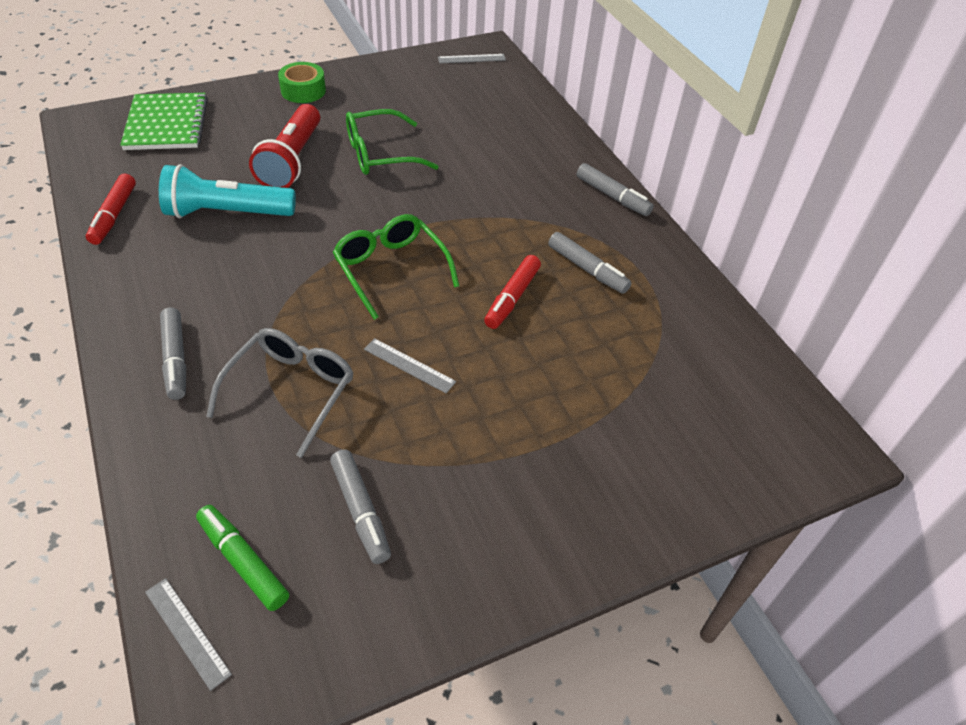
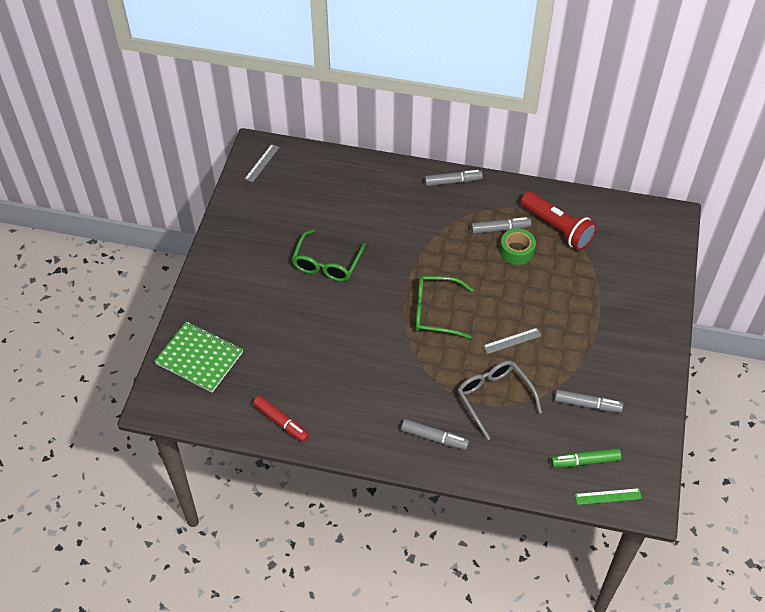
camera: 50 degrees left, 5 degrees up
grey ruler [145,578,232,691] -> green ruler [575,488,642,505]
turquoise flashlight [159,164,296,218] -> none
red flashlight [249,104,320,188] -> red flashlight moved to [520,191,597,250]
green tape [278,62,326,103] -> green tape moved to [500,228,536,265]
red marker [484,255,541,329] -> none

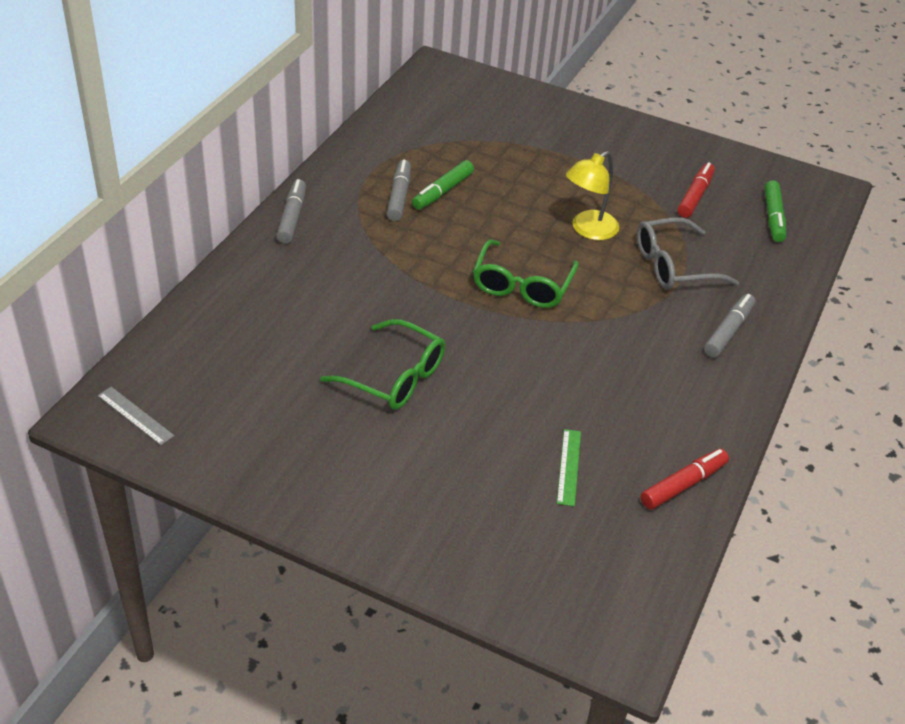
camera: 80 degrees left, 10 degrees down
green notebook [154,321,243,393] -> none
grey ruler [483,328,542,354] -> yellow lamp [566,151,619,240]
green tape [500,228,536,265] -> green marker [412,160,474,210]
red flashlight [520,191,597,250] -> none
grey marker [554,390,623,412] -> red marker [678,163,715,218]
green ruler [575,488,642,505] -> green ruler moved to [557,429,581,506]

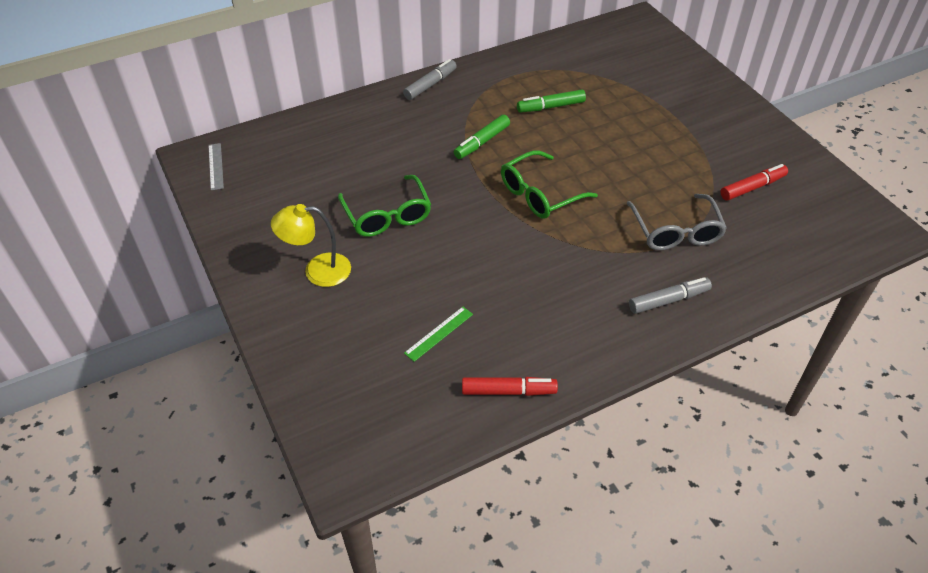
camera: 40 degrees right, 5 degrees up
grey marker [387,160,411,221] -> none
yellow lamp [566,151,619,240] -> yellow lamp moved to [271,204,351,287]
grey glasses [637,217,739,289] -> grey glasses turned 120 degrees counterclockwise [626,194,727,250]
green marker [764,181,786,242] -> green marker moved to [454,115,510,159]

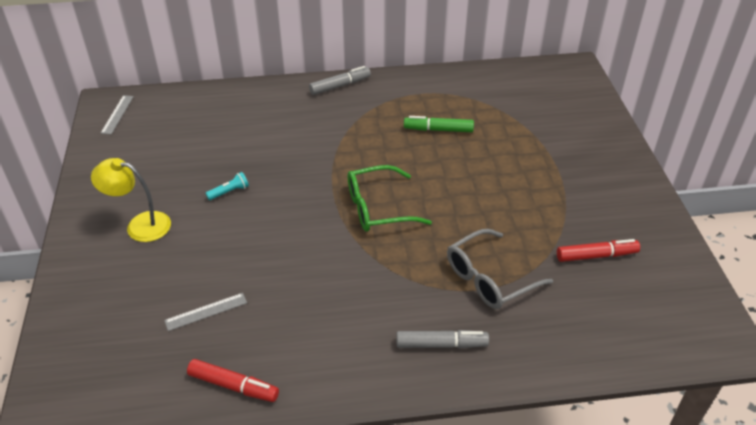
camera: 20 degrees right, 5 degrees down
green glasses [338,175,431,237] -> turquoise flashlight [206,172,249,200]
green ruler [404,307,473,362] -> grey ruler [164,293,247,331]
green marker [454,115,510,159] -> none
grey glasses [626,194,727,250] -> grey glasses turned 45 degrees clockwise [447,229,553,309]

